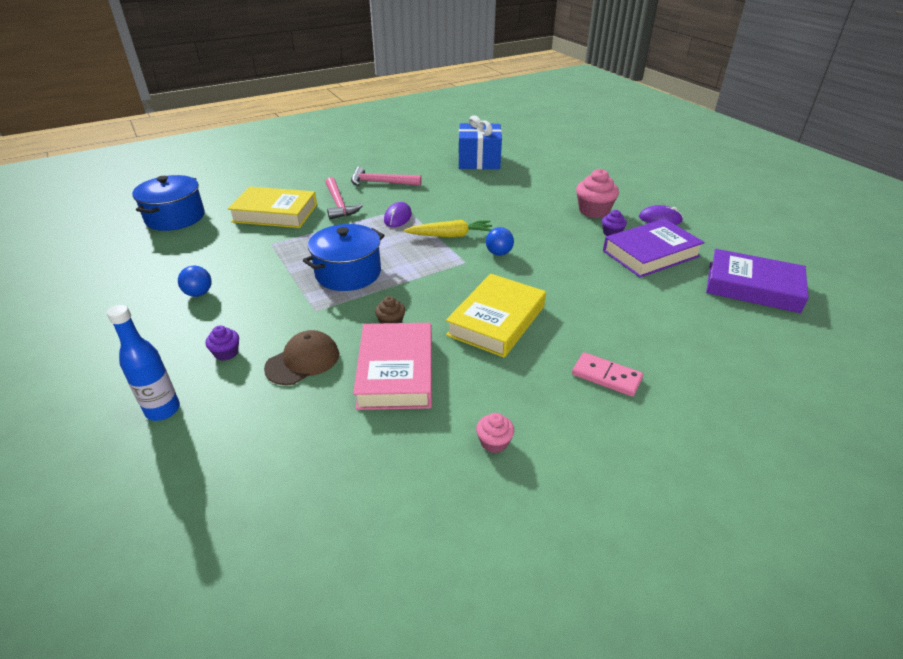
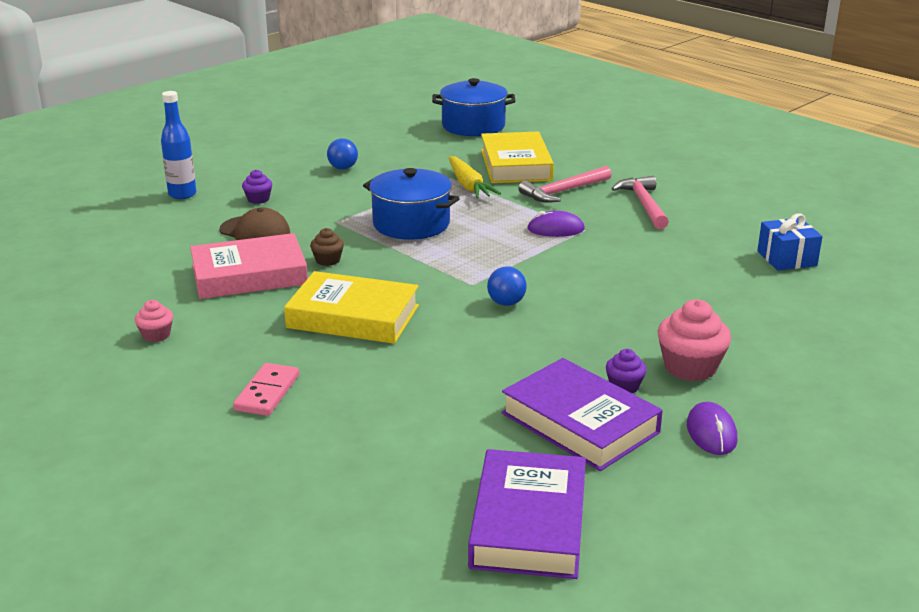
camera: 75 degrees right, 10 degrees down
yellow carrot [404,220,492,237] -> yellow carrot moved to [449,156,501,198]
blue gift [459,116,502,169] -> blue gift [757,213,823,271], size x0.64

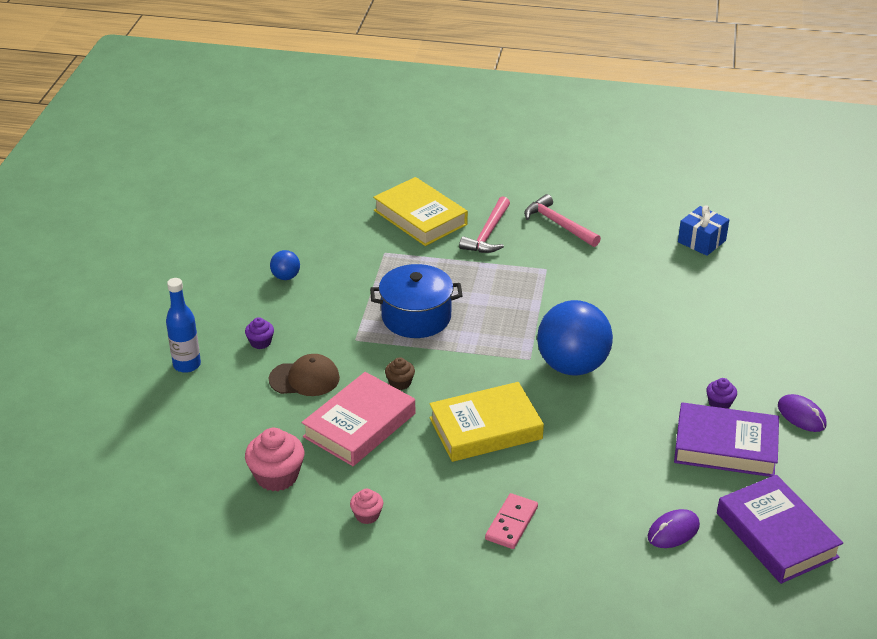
camera: 35 degrees left, 10 degrees up
pink domino [233,363,299,416] -> pink domino turned 45 degrees clockwise [485,493,538,549]
blue pot [432,78,516,136] -> none
yellow carrot [449,156,501,198] -> none
blue ball [487,266,527,306] -> blue ball [537,300,613,376], size x2.29
purple mouse [527,211,585,237] -> purple mouse moved to [648,509,700,548]
pink cupcake [658,299,731,381] -> pink cupcake moved to [245,428,304,491]

